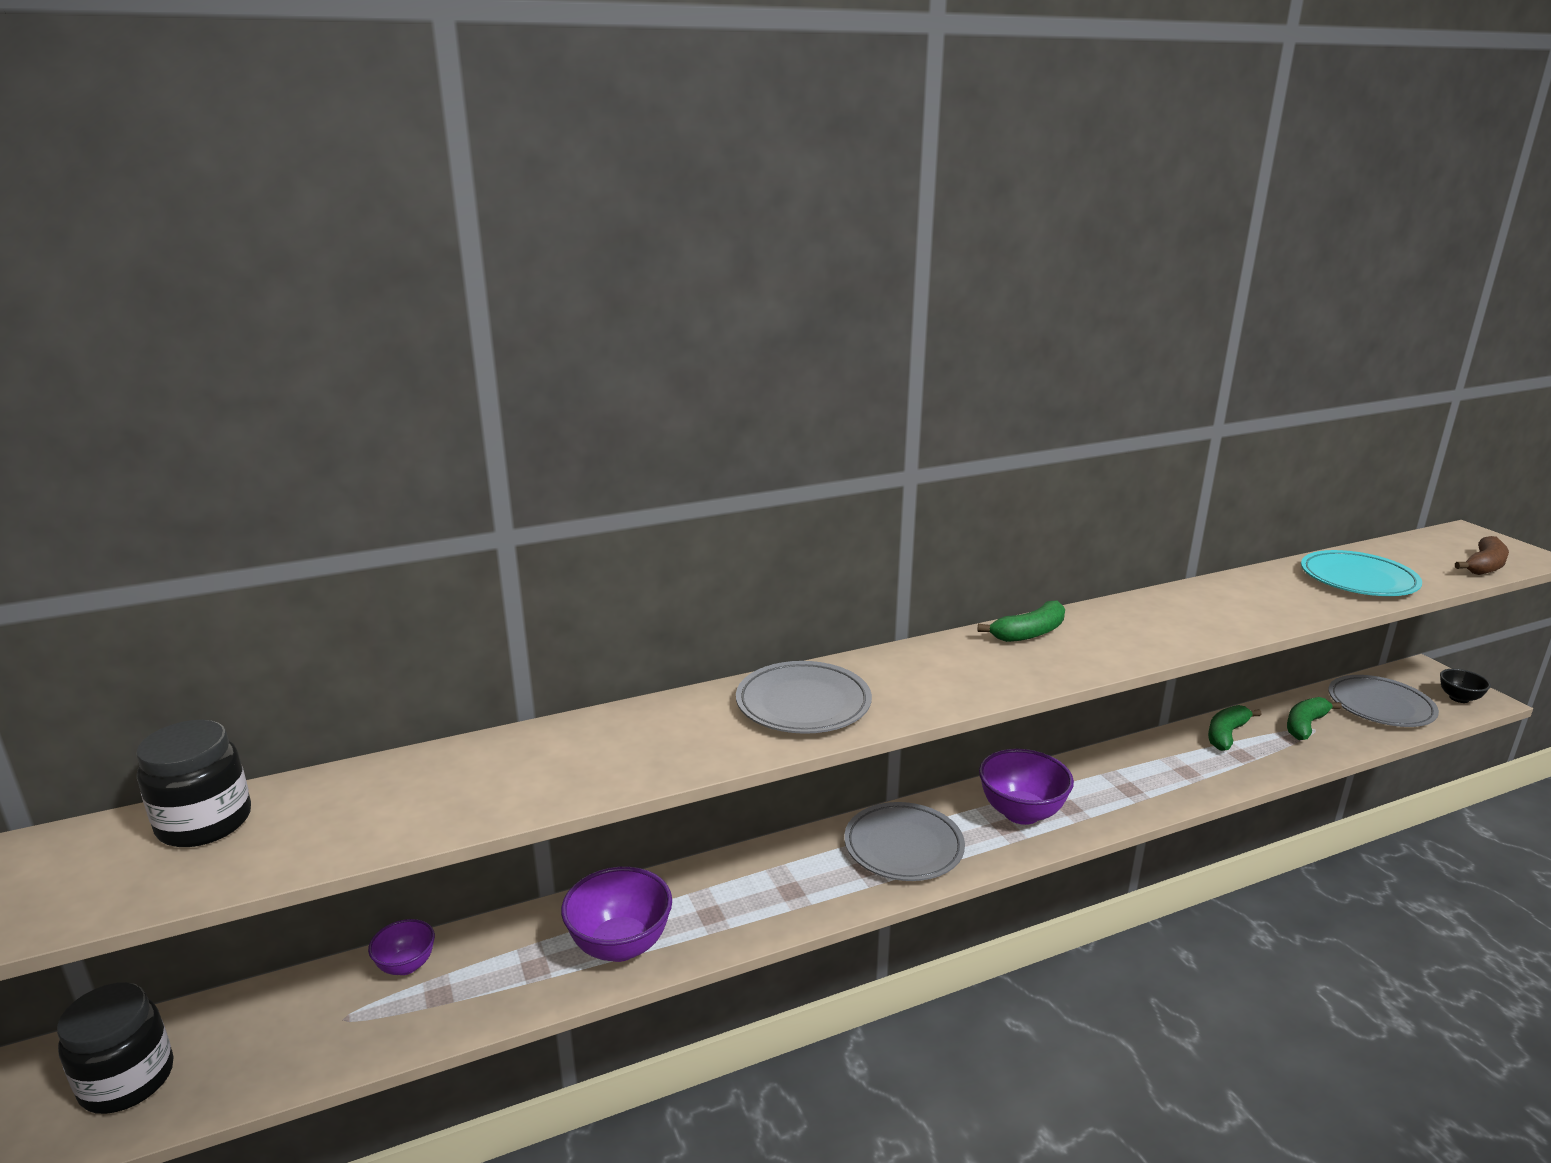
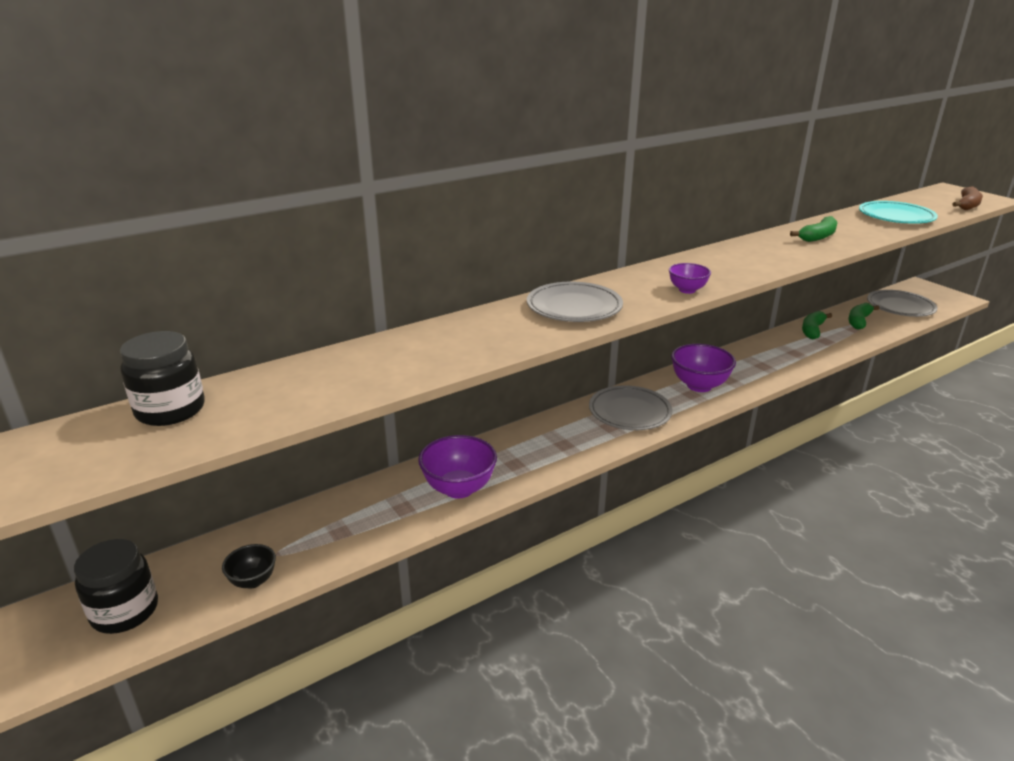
camera: 10 degrees left, 5 degrees up
purple bowl [368,919,435,975] -> purple bowl moved to [669,263,711,294]
green banana [978,601,1065,642] -> green banana moved to [790,216,837,242]
black bowl [1440,669,1491,703] -> black bowl moved to [222,544,276,588]

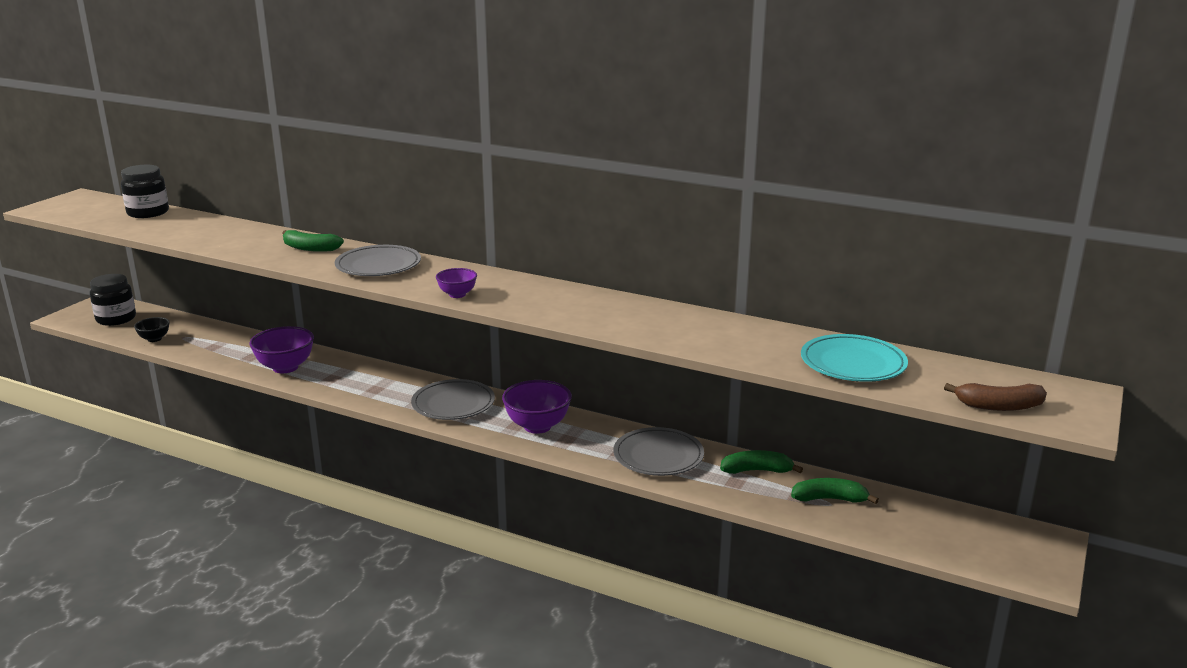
camera: 60 degrees right, 5 degrees down
green banana [790,216,837,242] -> green banana moved to [282,230,344,252]
grey plate [867,290,938,317] -> grey plate moved to [613,427,704,476]

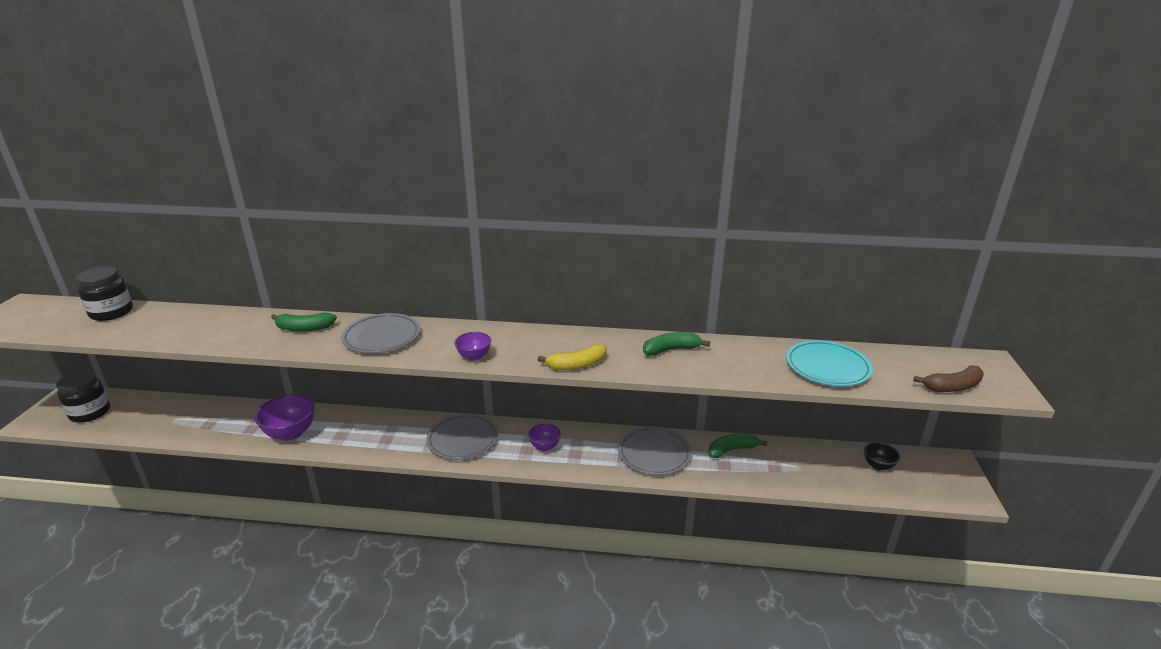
camera: 20 degrees left, 5 degrees up
black bowl [134,317,170,342] -> black bowl moved to [864,442,900,471]
purple bowl [502,380,572,434] -> purple bowl [528,424,561,451], size x0.57
green banana [791,478,879,504] -> green banana moved to [643,332,710,356]
none -> yellow banana [538,344,607,370]

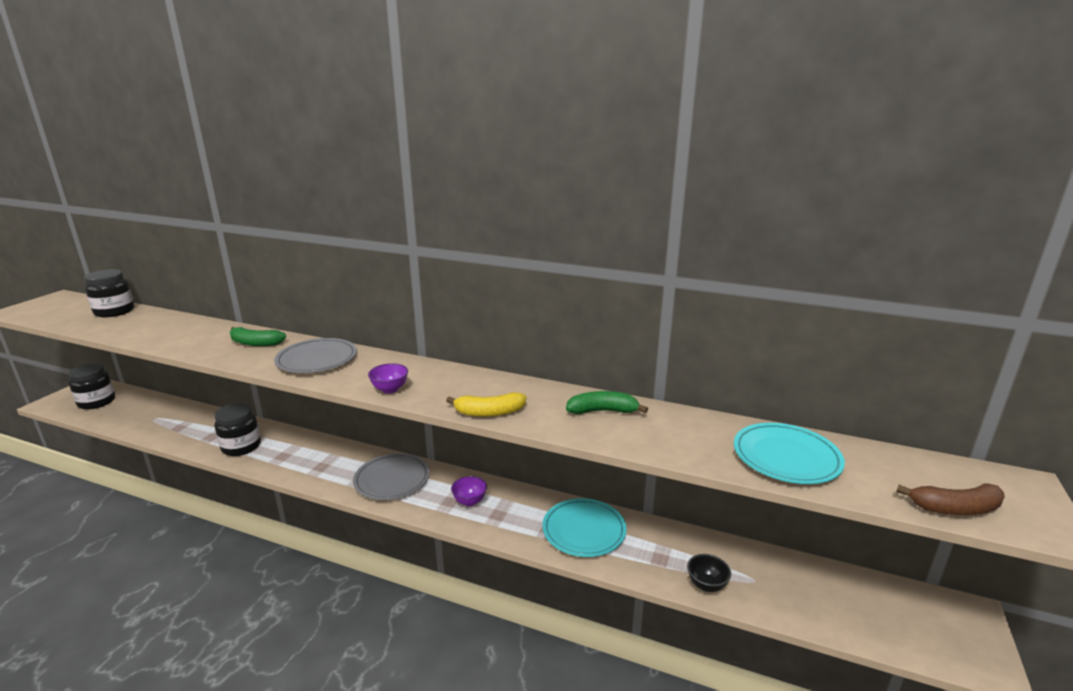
camera: 15 degrees right, 5 degrees down
purple bowl [254,394,315,441] -> black jar [215,403,261,456]
grey plate [618,426,692,475] -> turquoise plate [542,498,627,557]
green banana [708,433,768,458] -> none
black bowl [864,442,900,471] -> black bowl moved to [687,554,731,592]

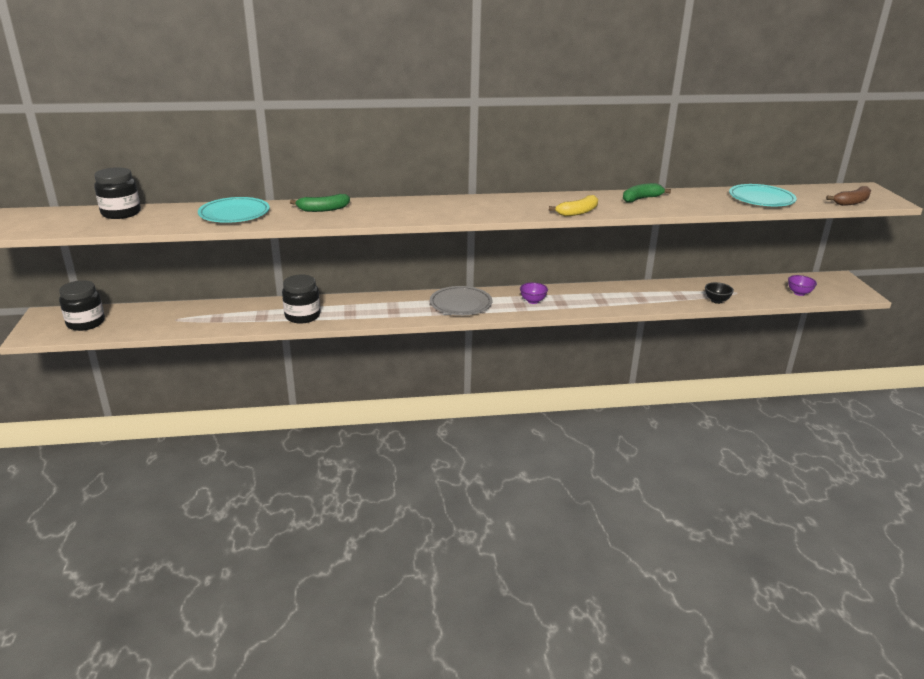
camera: 30 degrees left, 5 degrees up
grey plate [274,338,357,373] -> none
purple bowl [368,363,408,394] -> purple bowl moved to [788,275,817,296]
turquoise plate [542,498,627,557] -> turquoise plate moved to [198,197,270,223]

